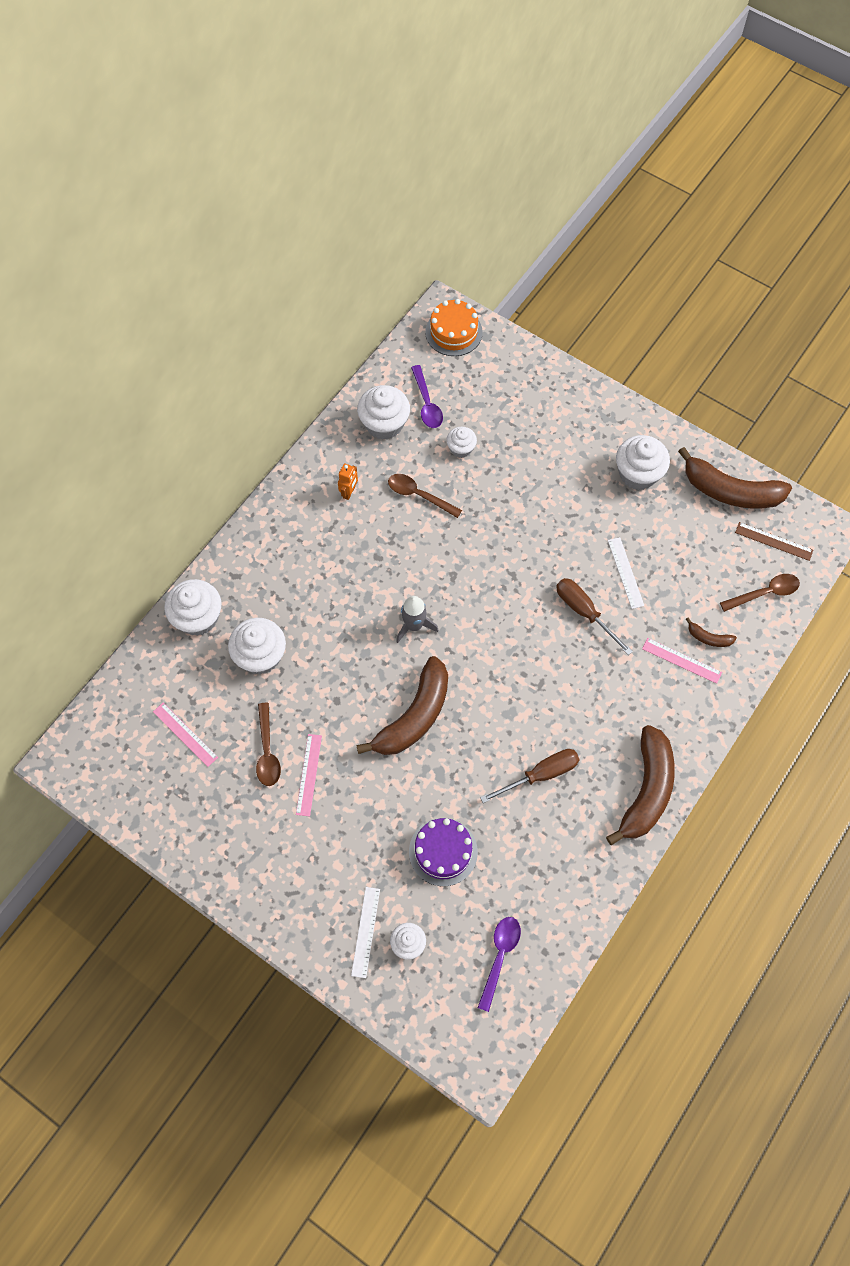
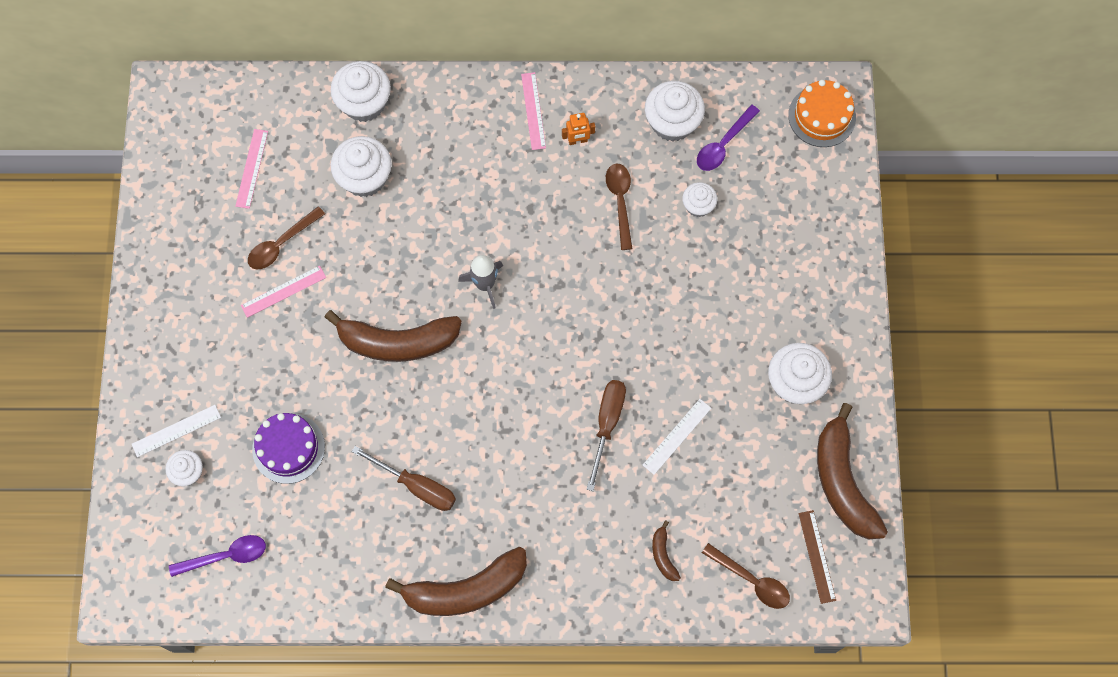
camera: 55 degrees right, 5 degrees up
pink ruler [642,638,722,684] -> pink ruler moved to [521,72,546,150]

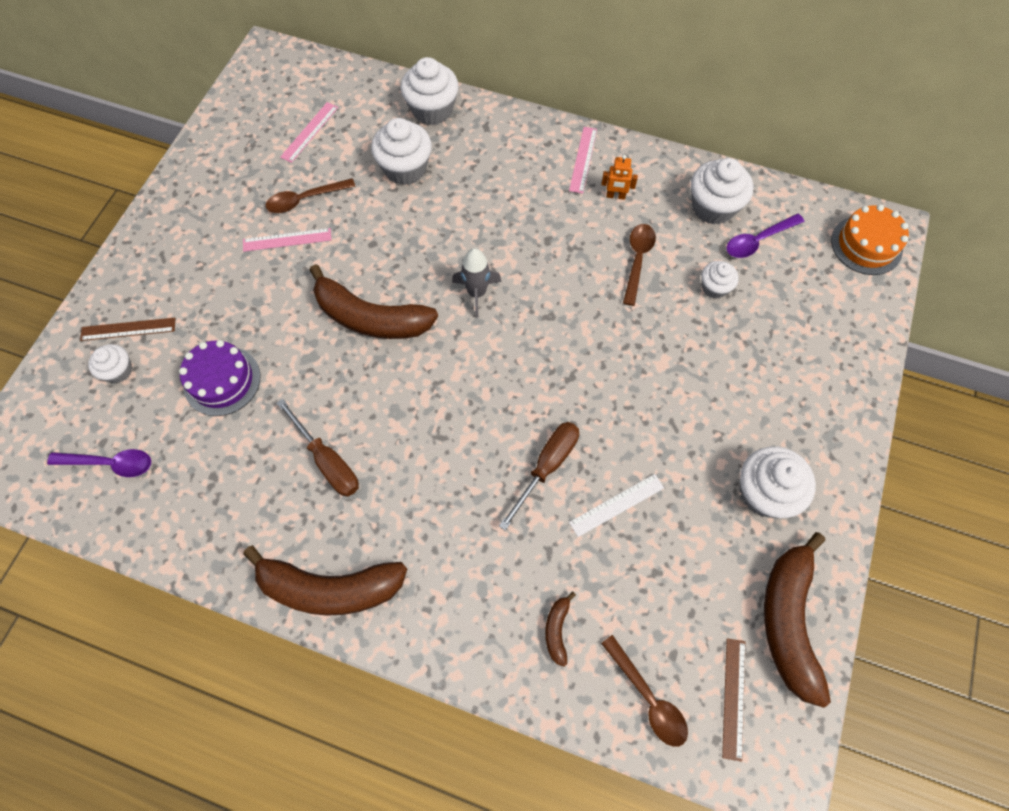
camera: 20 degrees right, 5 degrees down
white ruler [132,405,221,457] -> brown ruler [80,318,175,341]

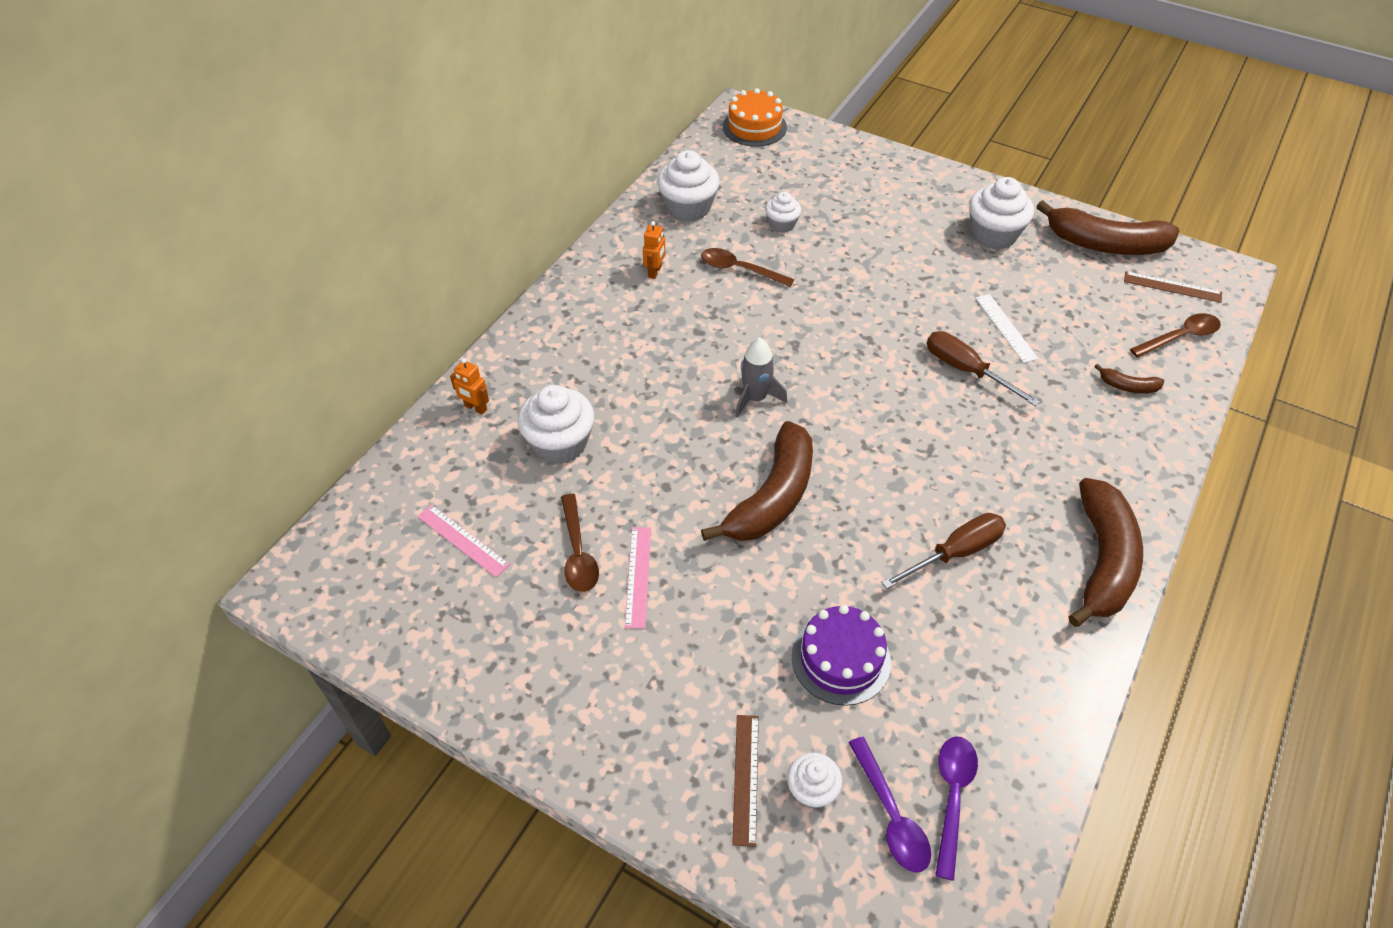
camera: 80 degrees left, 15 degrees down
white cupcake [401,57,459,125] -> orange robot [450,358,489,415]
pink ruler [569,127,597,194] -> none
purple spoon [726,214,804,258] -> purple spoon moved to [848,737,931,873]

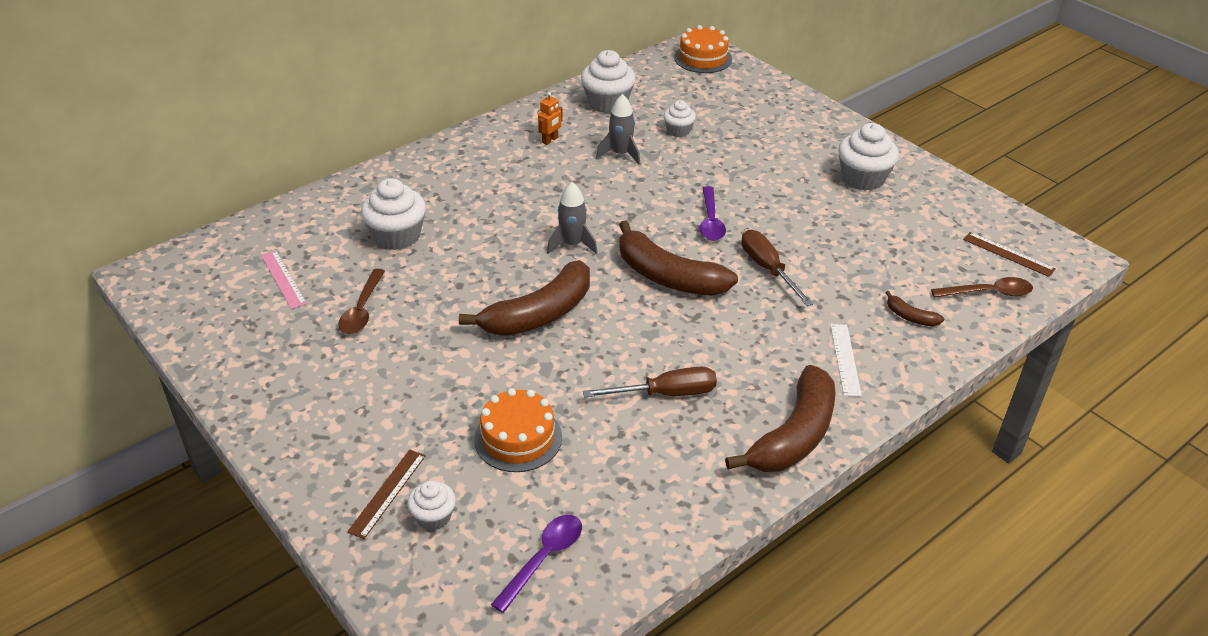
camera: 20 degrees right, 10 degrees down
orange robot [450,358,489,415] -> none
pink ruler [625,527,651,629] -> none
brown spoon [701,248,794,287] -> grey rocket [596,94,640,165]
purple cake [792,605,891,706] -> orange cake [474,388,562,472]
purple spoon [848,737,931,873] -> purple spoon moved to [700,186,726,241]
white ruler [976,294,1039,363] -> white ruler moved to [831,324,862,396]
brown banana [1036,200,1180,255] -> brown banana moved to [619,220,738,296]

